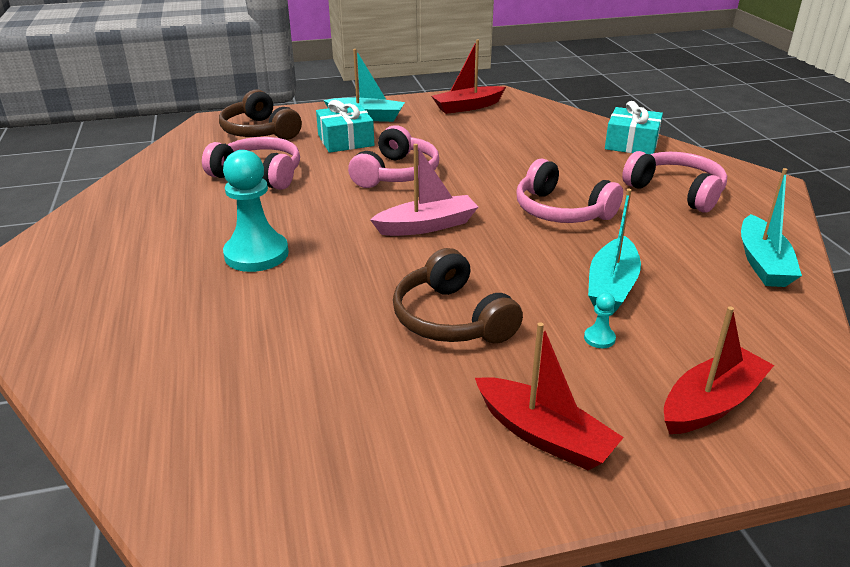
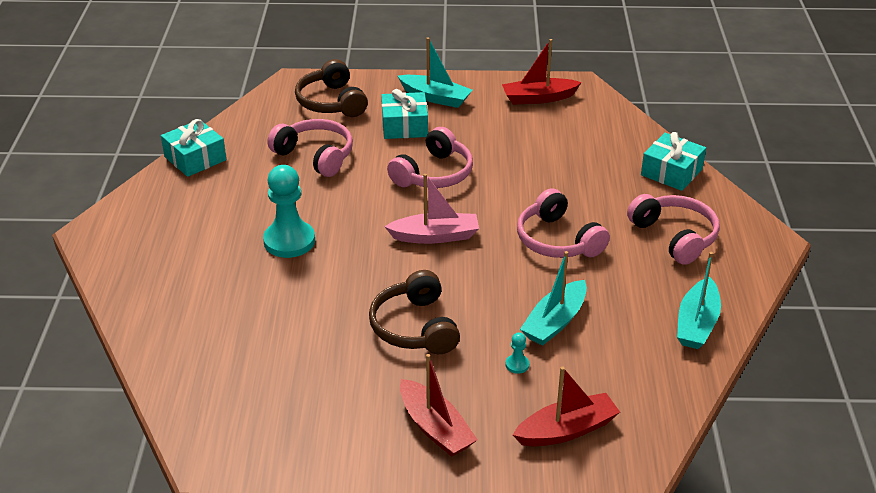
camera: 15 degrees right, 5 degrees up
none -> turquoise gift [161,119,227,177]

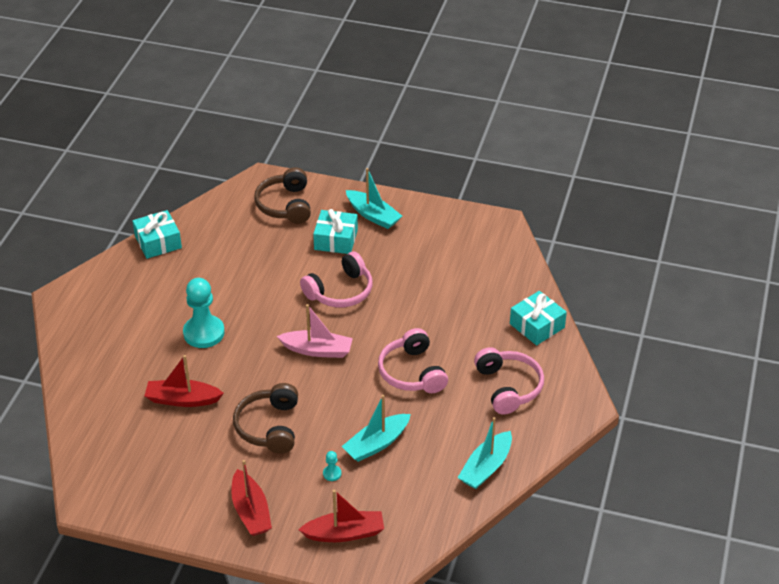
camera: 15 degrees right, 5 degrees up
pink headphones [268,119,353,177] -> none
red boat [502,39,582,105] -> red boat moved to [145,355,224,407]

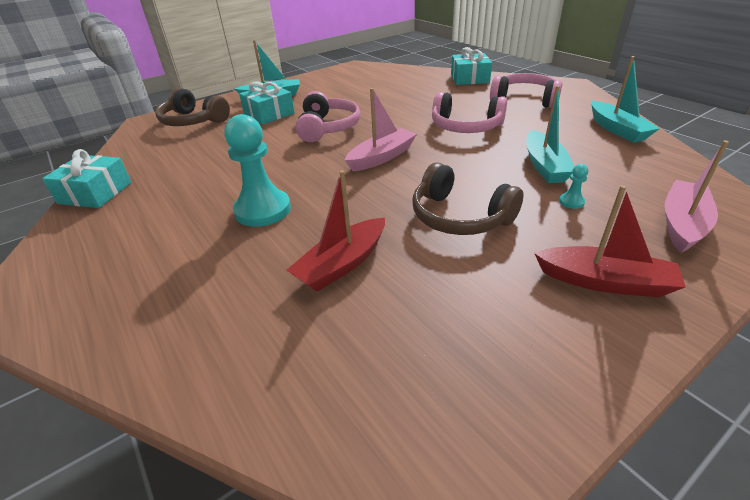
camera: 50 degrees left, 5 degrees down
red boat [299,490,384,542] -> pink boat [665,140,729,253]

